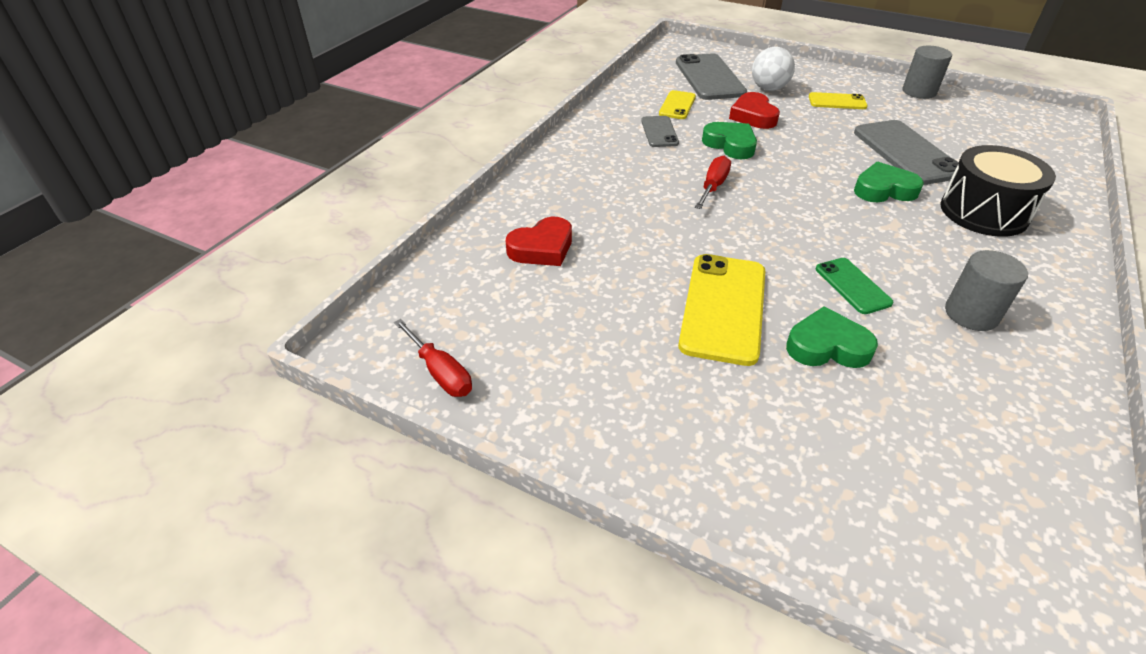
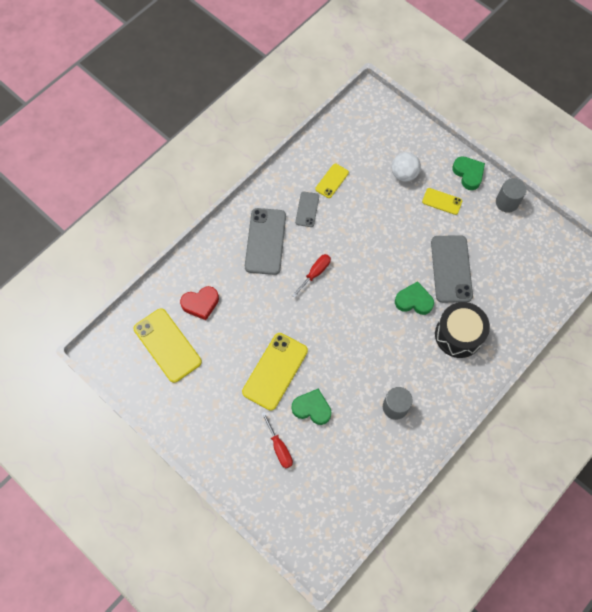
camera: 15 degrees right, 25 degrees up
red screwdriver [394,319,472,397] -> red screwdriver moved to [261,412,293,468]
grey phone [676,53,747,100] -> grey phone moved to [245,208,286,275]
green heart [702,122,757,159] -> green heart moved to [452,156,485,190]
red heart [729,92,780,129] -> none
green phone [816,258,893,314] -> none
none -> yellow phone [134,308,202,383]

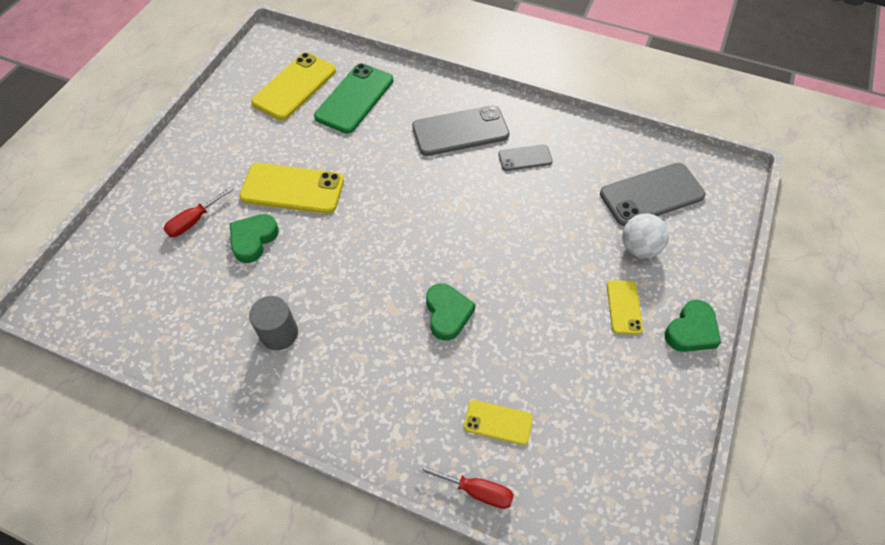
camera: 70 degrees right, 10 degrees down
red heart [180,286,219,320] -> green phone [314,63,393,134]
red screwdriver [292,254,331,298] -> red screwdriver moved to [417,464,514,509]
green heart [292,389,331,425] -> green heart turned 150 degrees counterclockwise [230,214,279,263]
yellow phone [315,164,349,198] -> yellow phone moved to [464,400,533,445]
grey phone [431,235,473,303] -> grey phone moved to [600,163,706,226]
black drum [435,302,490,358] -> none
grey cylinder [496,178,527,213] -> none

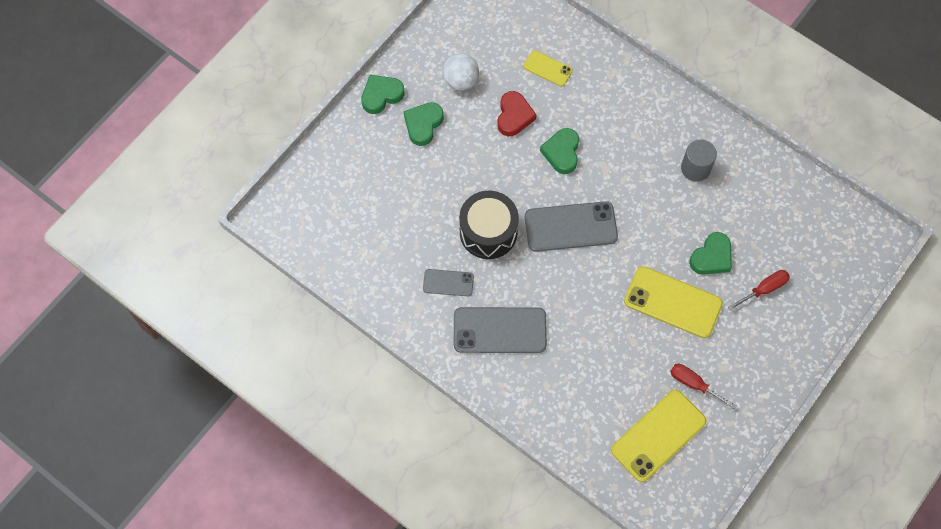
camera: 165 degrees left, 10 degrees up
green phone [314,63,393,134] -> none
red screwdriver [417,464,514,509] -> red screwdriver moved to [670,364,737,409]
grey phone [600,163,706,226] -> grey phone moved to [525,201,618,252]
yellow phone [607,280,643,334] -> green heart [404,102,444,146]
white ball [622,213,669,258] -> white ball moved to [443,53,479,90]
none -> black drum [459,191,519,259]
none -> red heart [497,91,536,136]

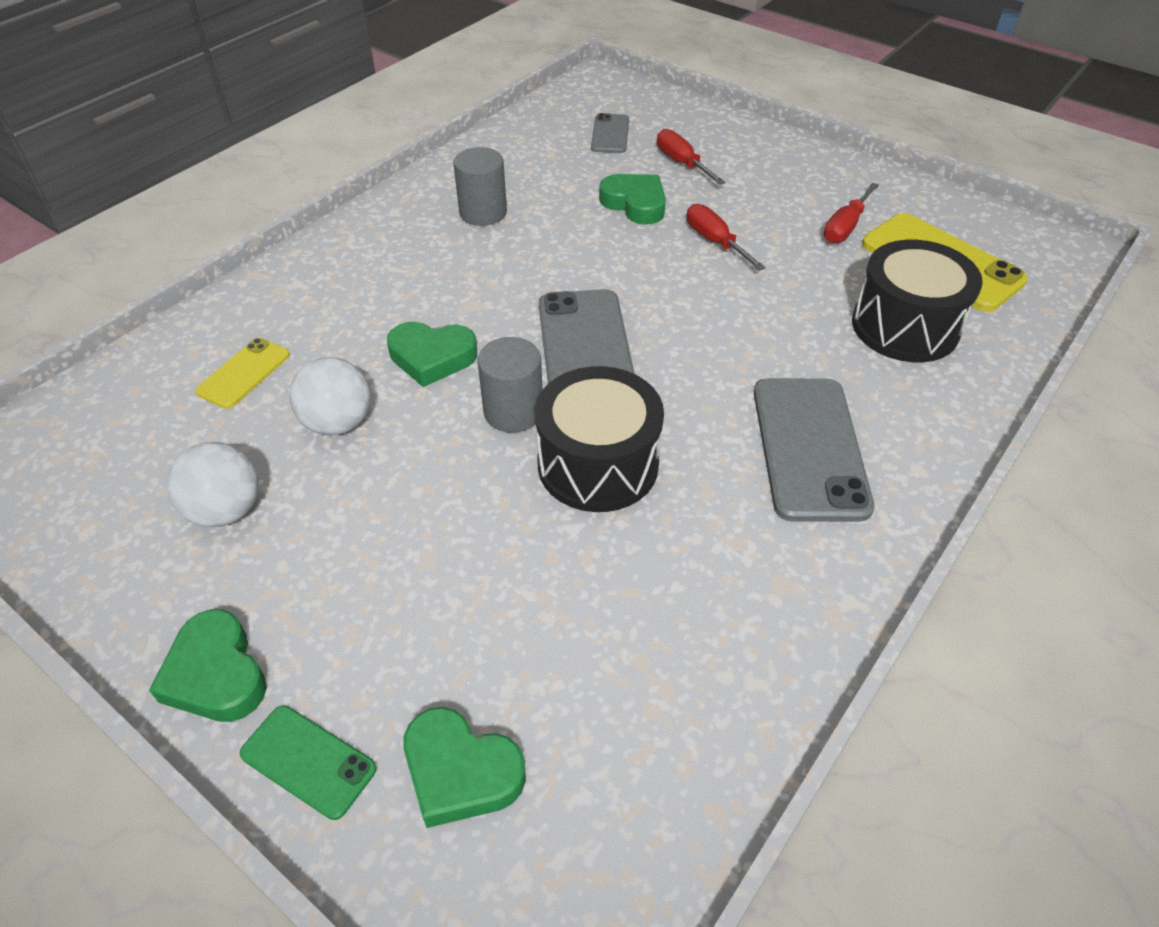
camera: 90 degrees left, 20 degrees down
green heart [404,102,444,146] -> green heart moved to [403,707,526,828]
grey phone [423,269,474,296] -> grey phone moved to [591,113,629,153]
red heart [497,91,536,136] -> white ball [289,357,371,435]
yellow phone [624,266,723,338] -> red screwdriver [687,204,766,271]
none -> green phone [240,705,376,820]
none -> grey cylinder [477,337,543,432]
none -> black drum [852,240,983,362]

